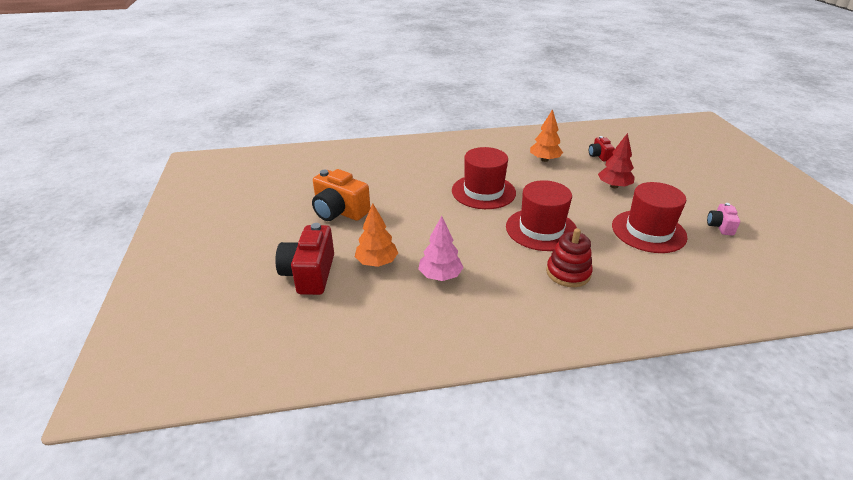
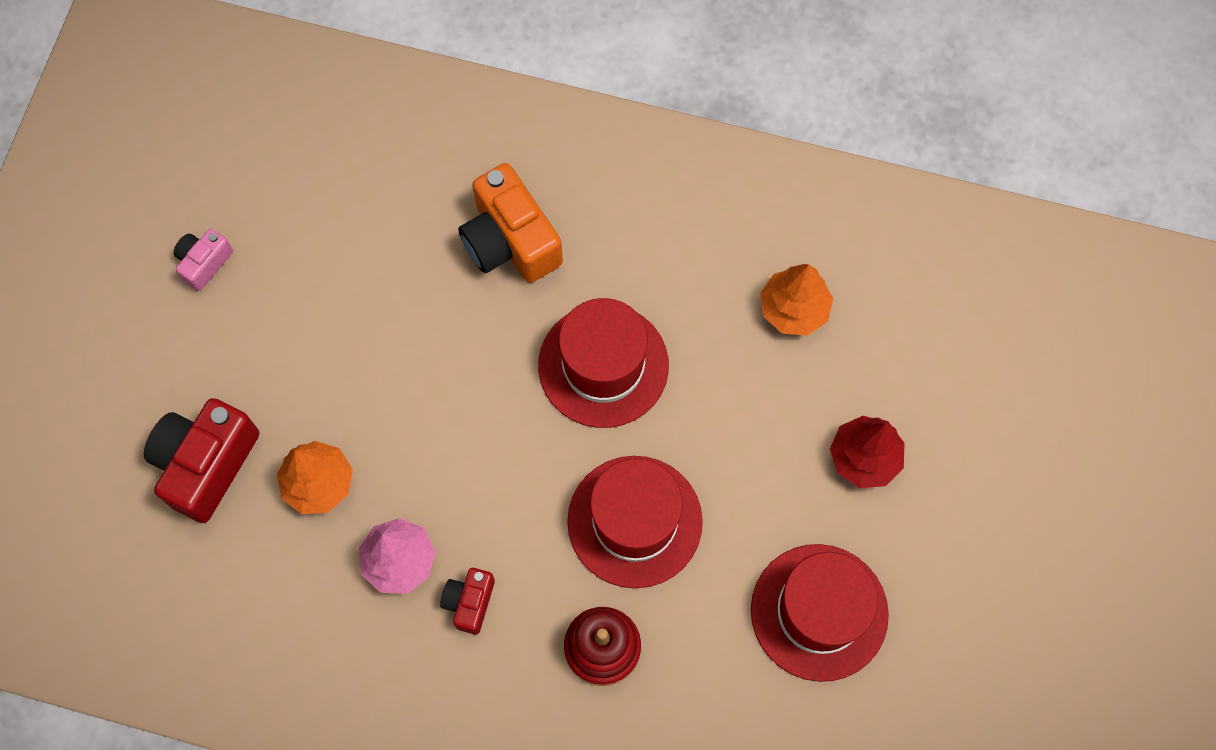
camera: 25 degrees right, 35 degrees up
orange camera [312,169,370,221] -> orange camera moved to [458,163,563,283]
red camera [589,136,615,161] -> red camera moved to [440,568,495,635]
pink camera [707,203,740,236] -> pink camera moved to [174,229,233,291]

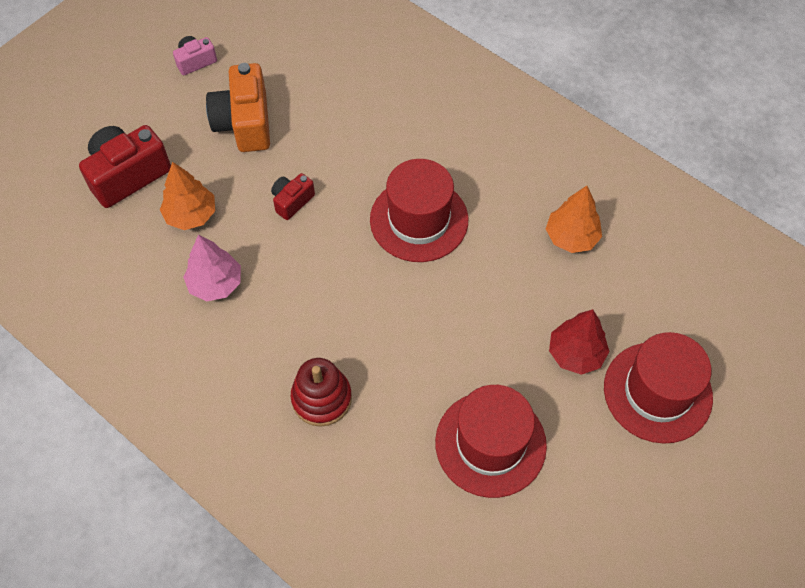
camera: 25 degrees right, 10 degrees down
red camera [440,568,495,635] -> red camera moved to [271,173,315,220]
orange camera [458,163,563,283] -> orange camera moved to [206,63,270,152]
red hat [567,456,703,588] -> red hat moved to [604,332,713,444]

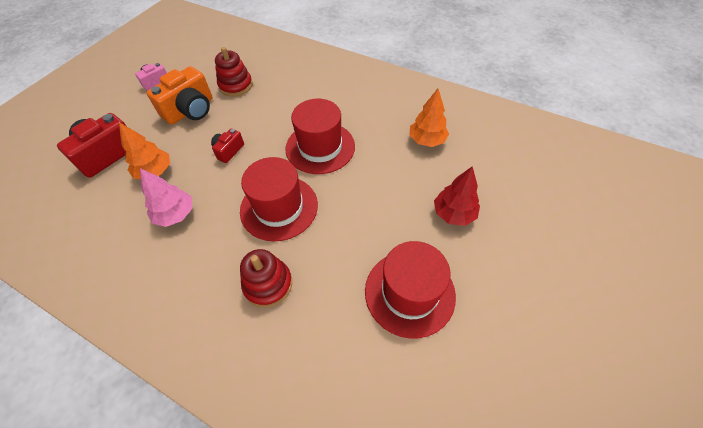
camera: 10 degrees left, 5 degrees down
orange camera [206,63,270,152] -> orange camera turned 120 degrees counterclockwise [147,66,212,125]
red hat [604,332,713,444] -> red hat moved to [240,157,318,241]
none -> red stacking toy [215,47,253,97]

